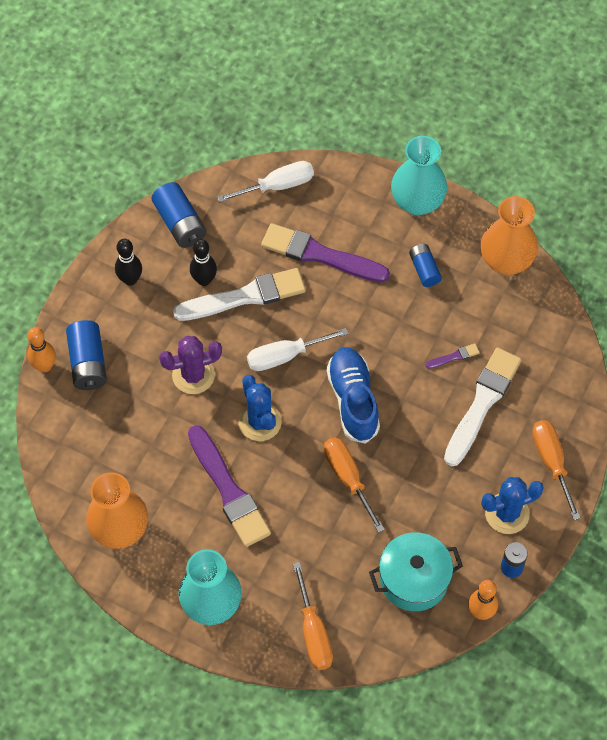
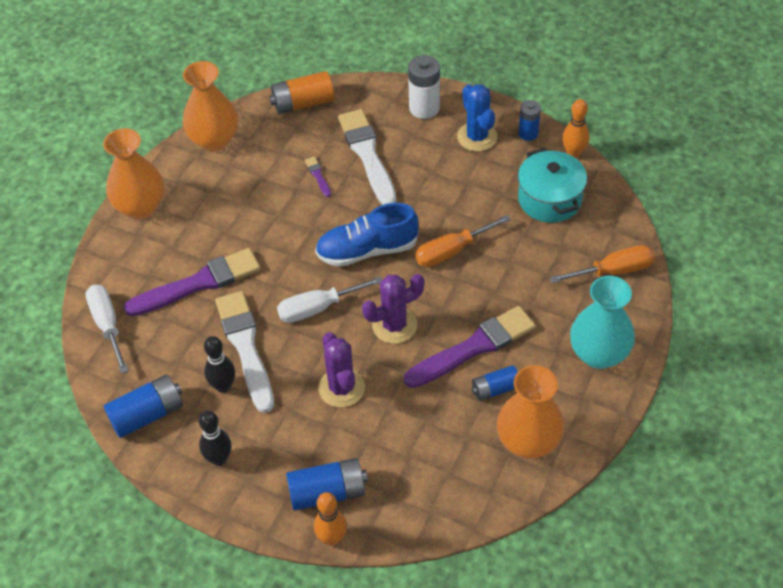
camera: 90 degrees left, 10 degrees down
blue cactus [238,375,282,441] -> purple cactus [362,274,424,344]
white screwdriver [247,328,349,371] -> white screwdriver turned 90 degrees clockwise [277,276,382,323]
purple brush [261,223,390,282] -> purple brush turned 135 degrees counterclockwise [124,248,261,317]
turquoise vase [391,136,447,215] -> orange vase [103,128,165,220]
blue battery [409,244,442,287] -> blue battery moved to [472,365,518,401]
white brush [444,348,521,466] -> white brush turned 45 degrees clockwise [338,109,396,205]
orange screwdriver [532,420,581,520] -> white battery [408,55,440,119]
none -> orange battery [269,71,334,114]

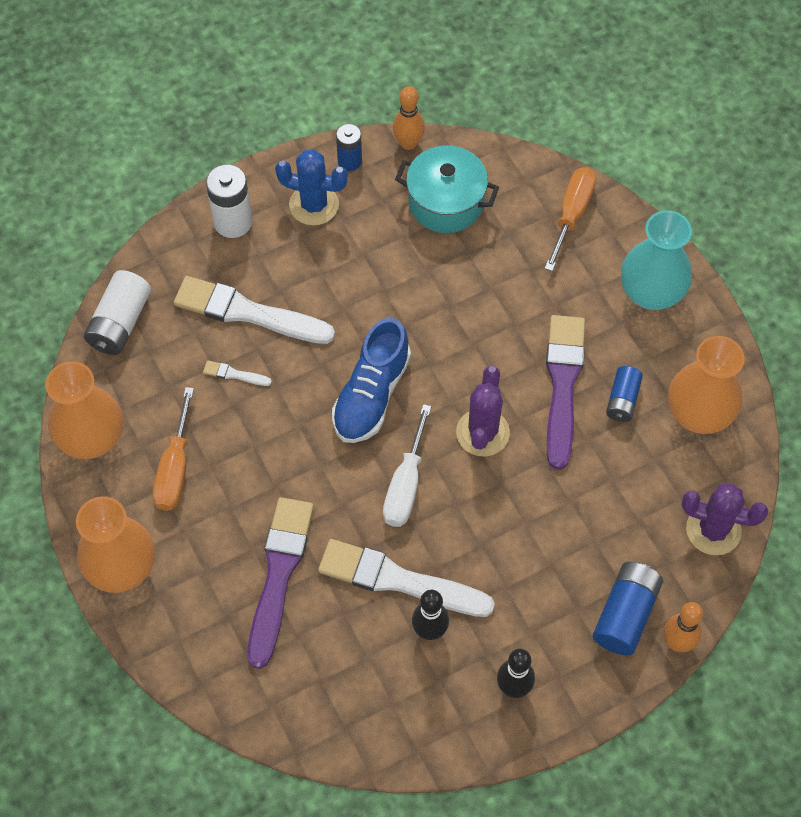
camera: 55 degrees left, 10 degrees up
white screwdriver [85,285,128,374] -> none
blue battery [104,374,183,438] -> none
orange battery [269,71,334,114] -> white battery [84,270,151,355]
purple brush [305,157,331,197] -> white brush [203,360,272,386]
purple cactus [318,332,365,407] -> purple cactus moved to [682,483,768,555]
orange screwdriver [415,215,511,267] -> orange screwdriver moved to [153,387,194,511]

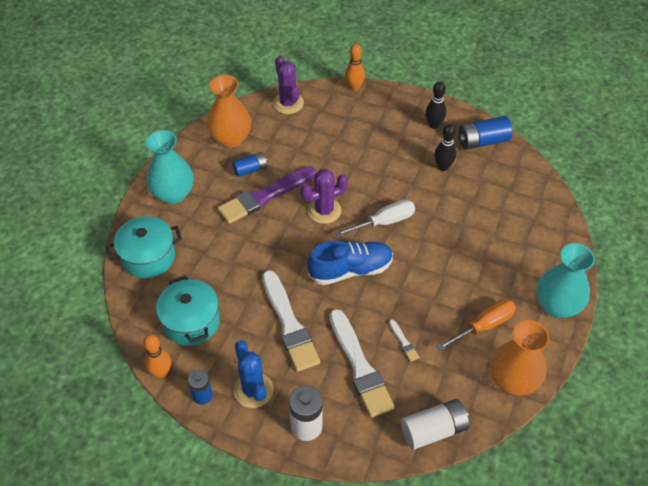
camera: 130 degrees left, 10 degrees down
orange vase [76,496,155,593] -> turquoise vase [536,243,595,318]
purple brush [247,497,314,669] -> none
white brush [318,539,495,617] -> white brush moved to [262,270,320,372]
orange screwdriver [545,167,596,271] -> turquoise pot [106,216,182,278]
blue battery [593,562,663,656] -> blue battery moved to [458,116,513,150]

